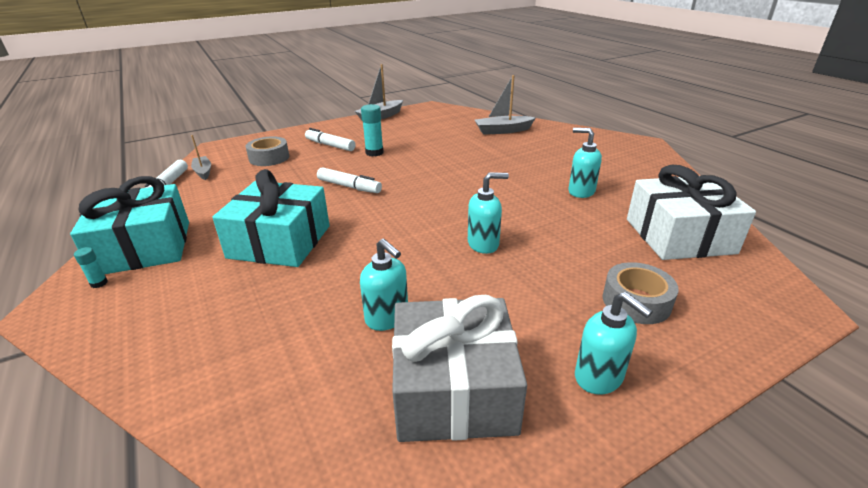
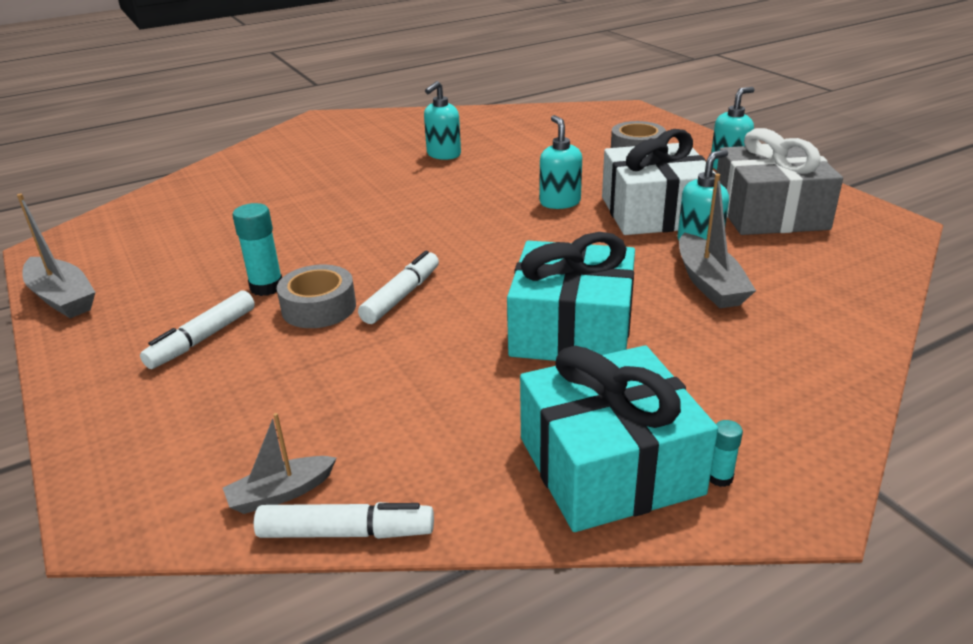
camera: 90 degrees left, 0 degrees up
grey tape [246,136,289,166] -> grey tape moved to [277,265,356,328]
grey boat [475,75,536,135] -> grey boat moved to [679,174,756,308]
white gift [627,165,756,260] -> white gift moved to [602,129,716,235]

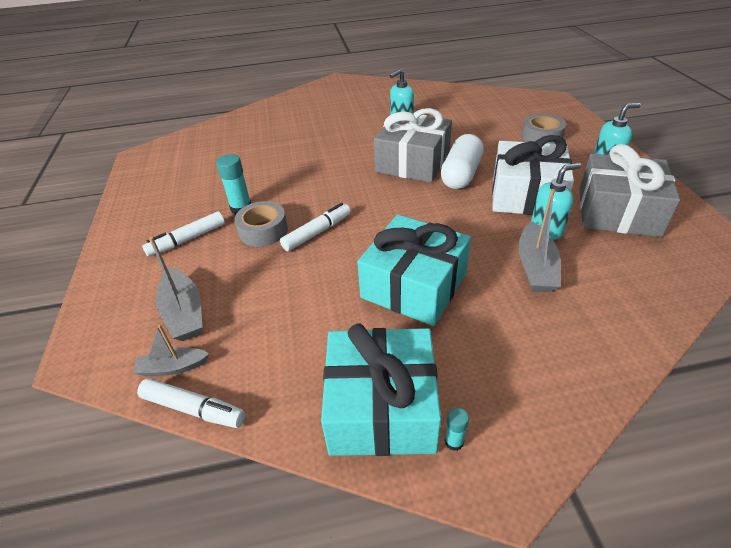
camera: 20 degrees right, 10 degrees up
grey boat [17,194,96,318] -> grey boat moved to [149,237,203,341]
turquoise soap dispenser [540,115,582,209] -> white capsule [440,134,484,189]
none -> grey gift [374,108,452,183]

